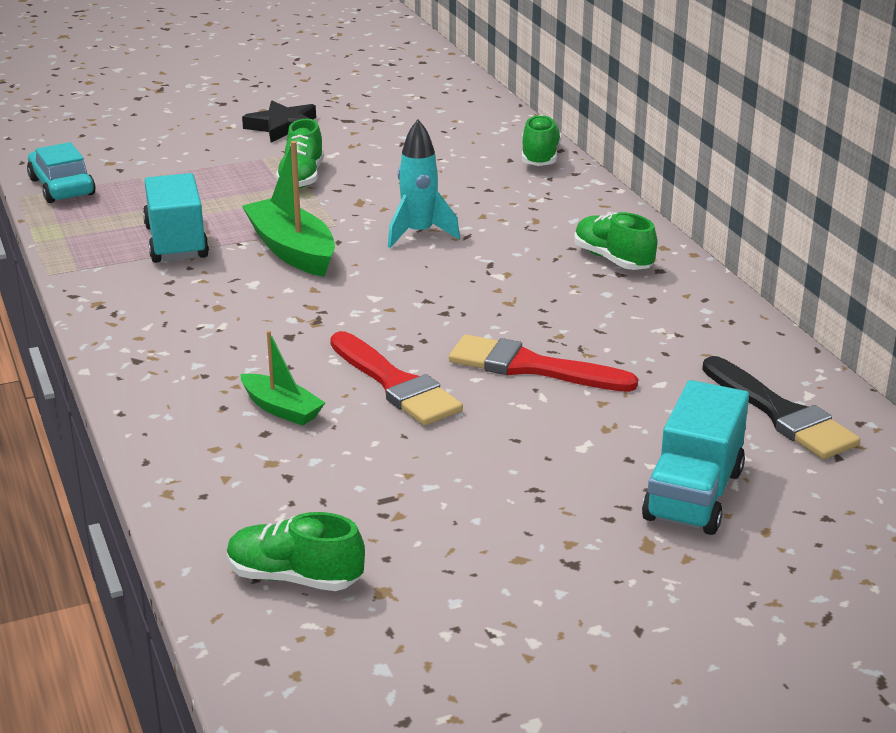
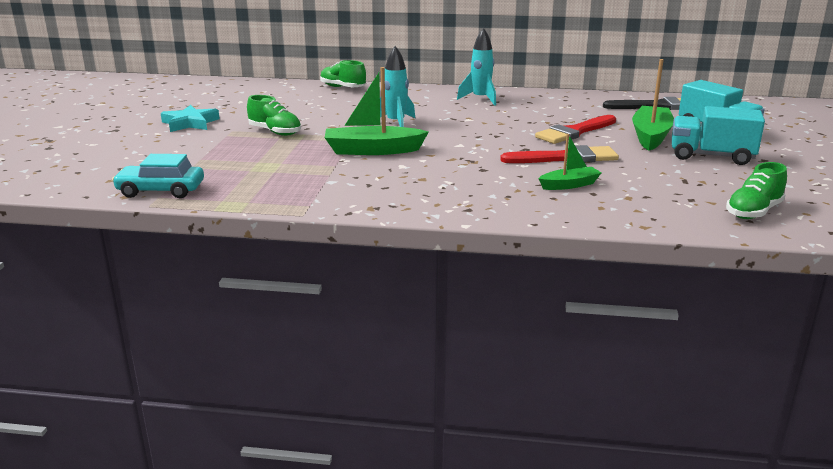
camera: 60 degrees left, 5 degrees down
turquoise truck [143,173,209,263] -> turquoise truck moved to [672,106,765,165]
black star [242,101,316,142] -> turquoise star [161,105,220,132]
green shoe [574,212,657,270] -> turquoise rocket [457,28,496,106]
none -> green boat [632,59,674,151]

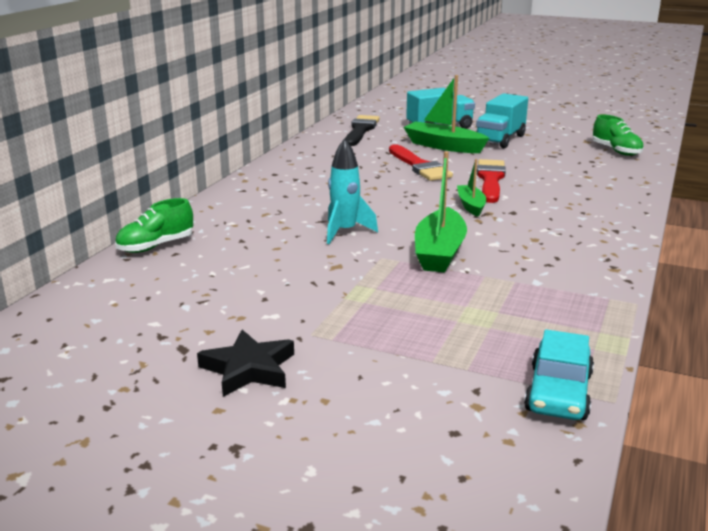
camera: 75 degrees left, 0 degrees up
turquoise star [161,105,220,132] -> black star [197,330,294,397]
green shoe [247,95,301,136] -> none
turquoise rocket [457,28,496,106] -> none
green boat [538,134,601,190] -> green boat moved to [457,159,486,217]

